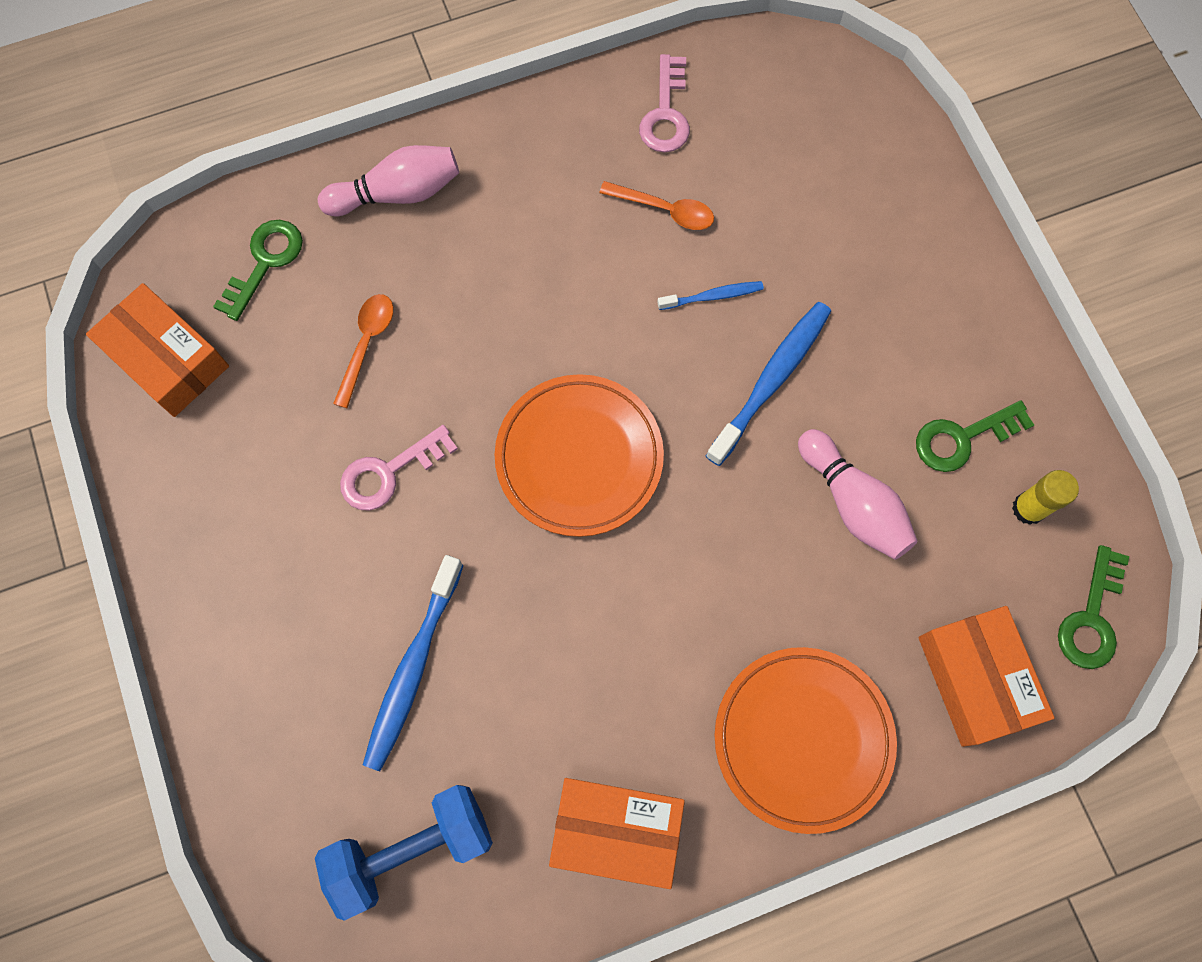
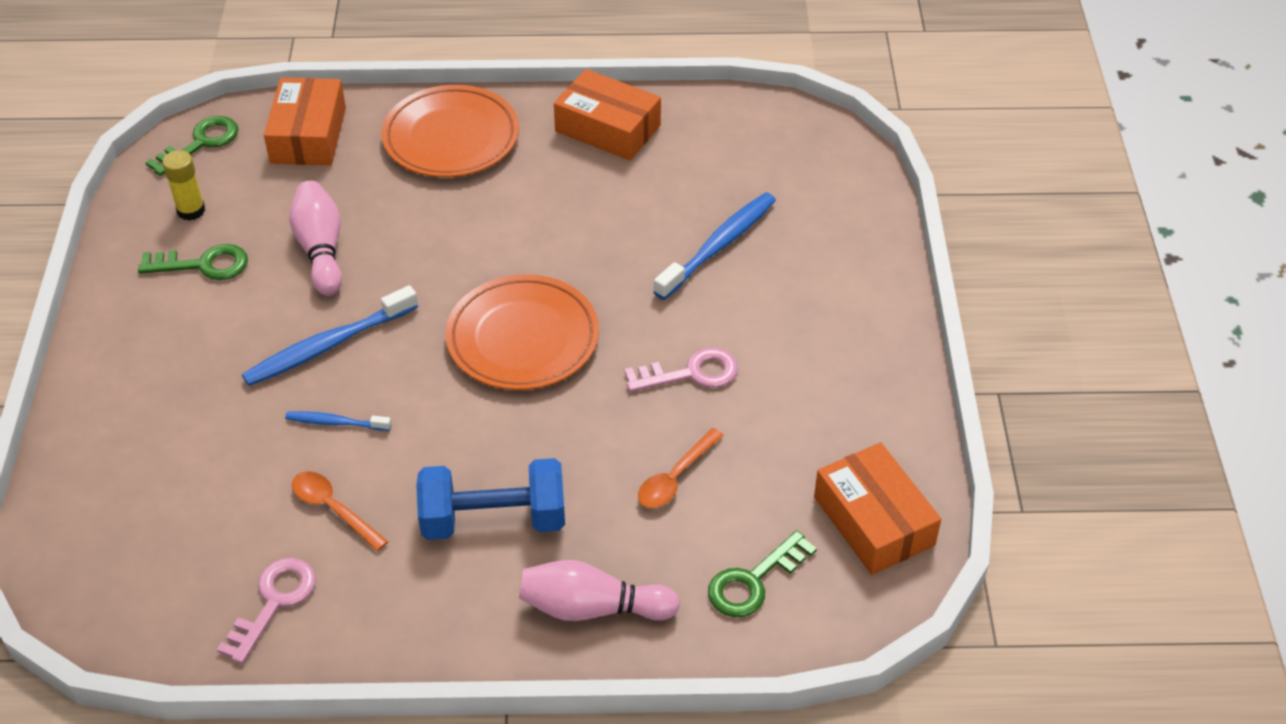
camera: 160 degrees left, 25 degrees down
blue dumbbell [315,785,493,921] -> blue dumbbell moved to [416,458,565,540]

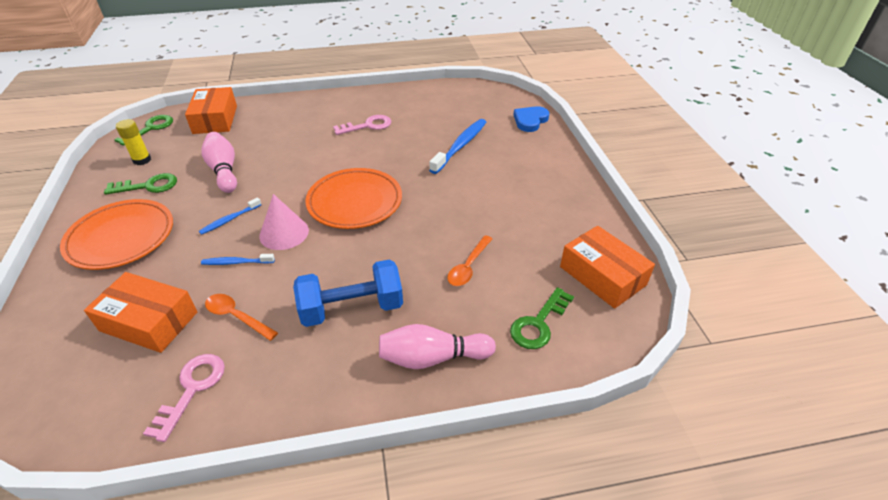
camera: 10 degrees left, 5 degrees down
blue toothbrush [242,285,418,386] -> blue toothbrush [199,197,262,235], size x0.54
orange plate [381,85,519,177] -> orange plate moved to [60,199,173,270]
orange box [554,69,661,161] -> orange box moved to [84,272,198,353]
pink key [625,347,738,392] -> pink key moved to [333,115,391,135]
none -> pink cone [259,194,309,250]
none -> blue heart [513,106,549,132]

